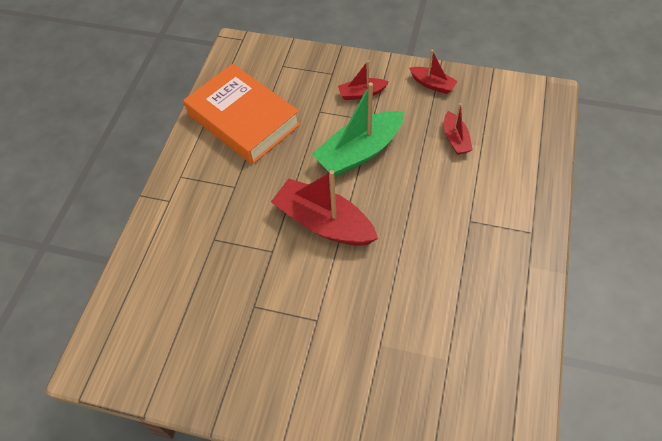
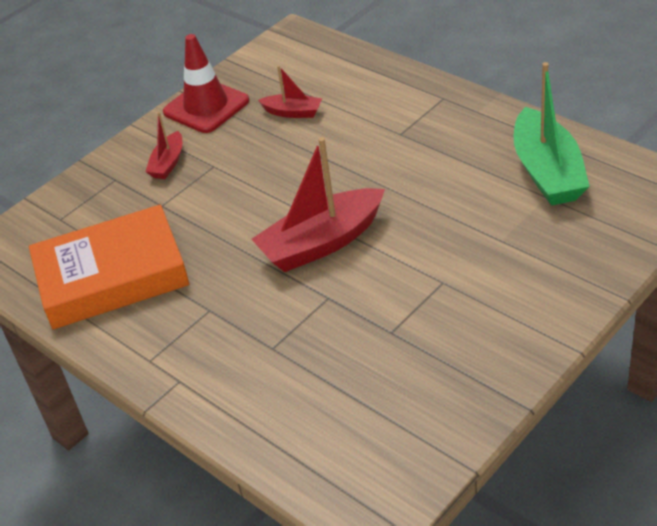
camera: 60 degrees left, 15 degrees down
green boat [312,82,404,177] -> green boat moved to [514,62,590,206]
red boat [409,50,458,94] -> red traffic cone [163,34,249,133]

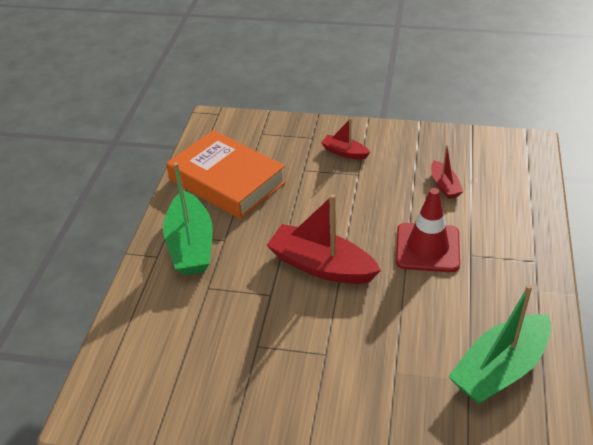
camera: 55 degrees right, 0 degrees up
red boat [145,112,182,179] -> red boat turned 45 degrees clockwise [321,118,370,160]
red traffic cone [163,34,249,133] -> red traffic cone moved to [396,188,460,272]
none -> green boat [163,162,213,275]

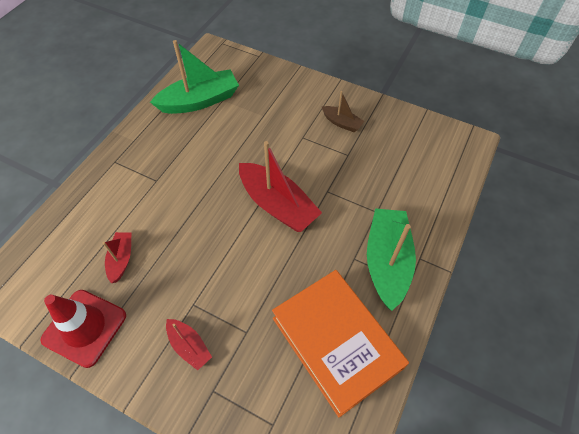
camera: 165 degrees left, 15 degrees up
red traffic cone [396,188,460,272] -> red traffic cone moved to [40,290,126,368]
none -> brown boat [322,91,365,132]

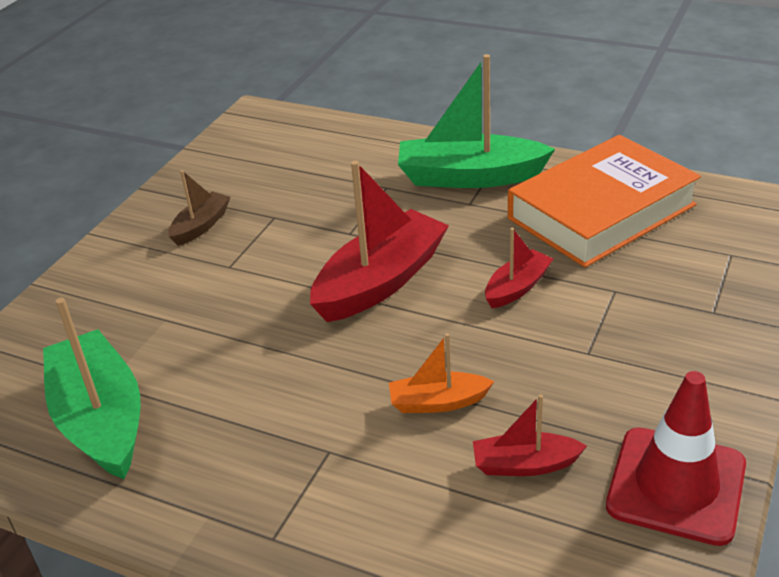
camera: 90 degrees left, 20 degrees down
red boat [166,319,212,371] -> red boat moved to [485,228,553,308]
none -> orange boat [389,333,494,413]

